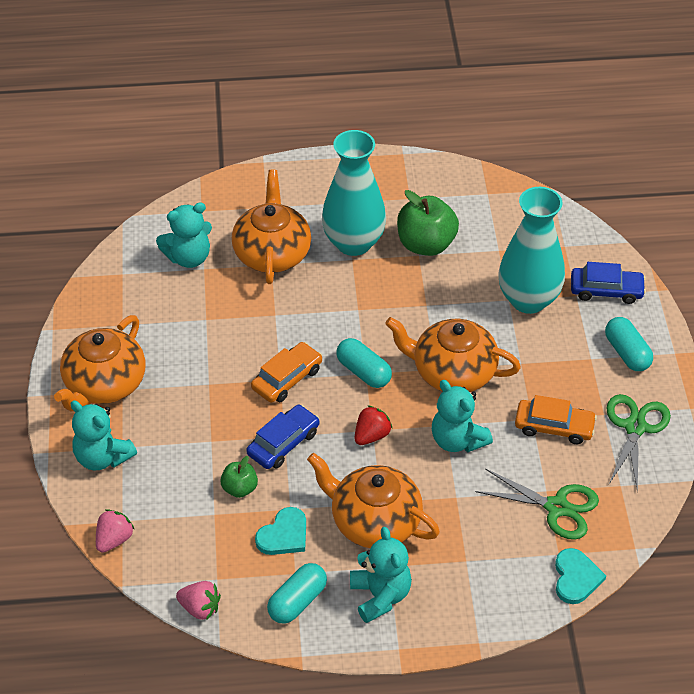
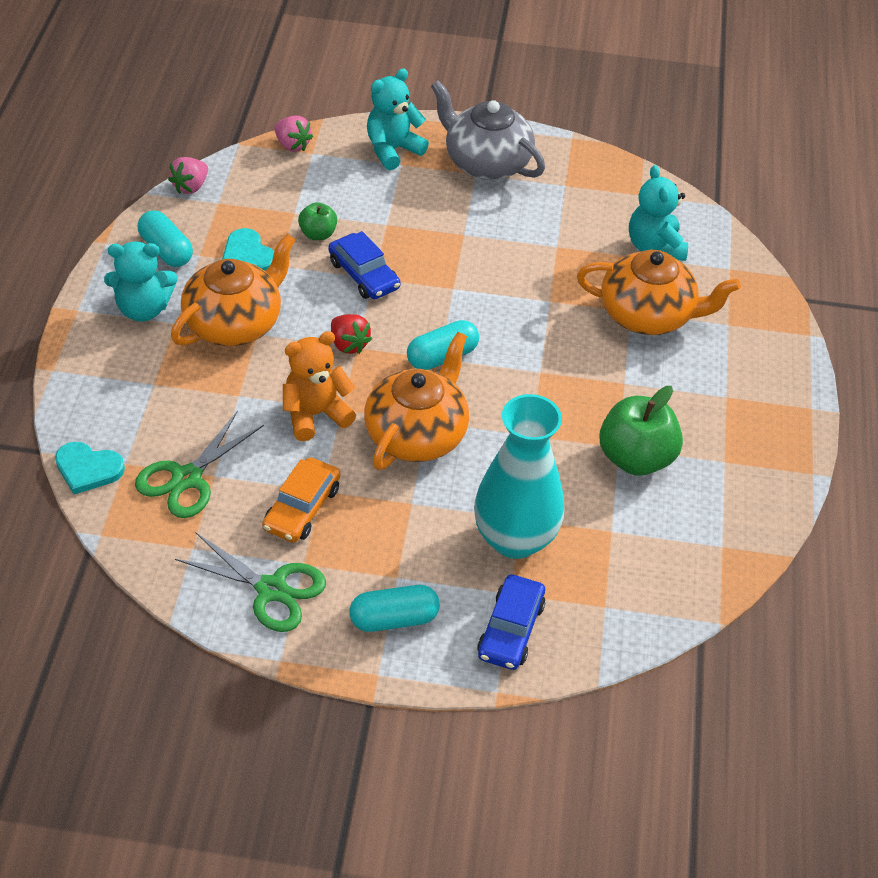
camera: 100 degrees right, 0 degrees up
orange teapot [54,315,145,411] -> grey teapot [431,80,545,180]
orange car [251,342,322,403] -> none
turquoise vase [322,130,386,256] -> none
turquoise teddy bear [432,380,493,452] -> orange teddy bear [283,331,356,441]

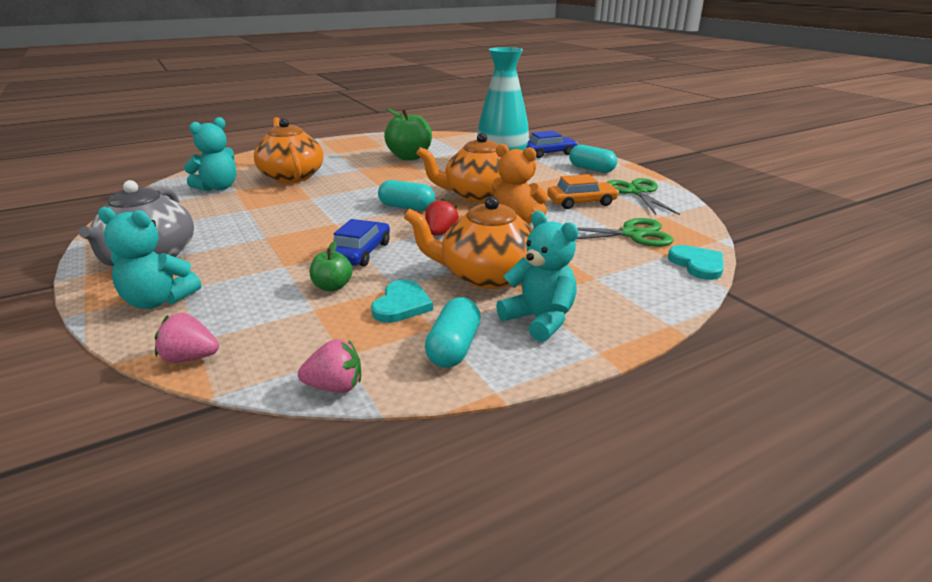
camera: 125 degrees left, 20 degrees down
pink strawberry [274,116,313,152] -> pink strawberry turned 90 degrees counterclockwise [155,313,219,363]

